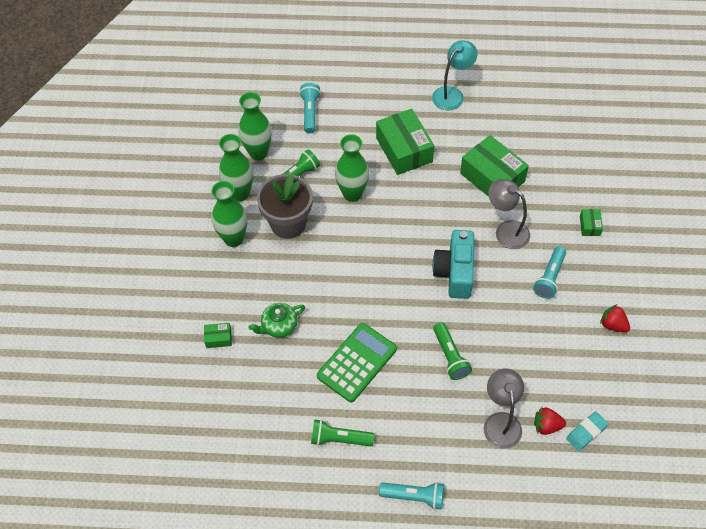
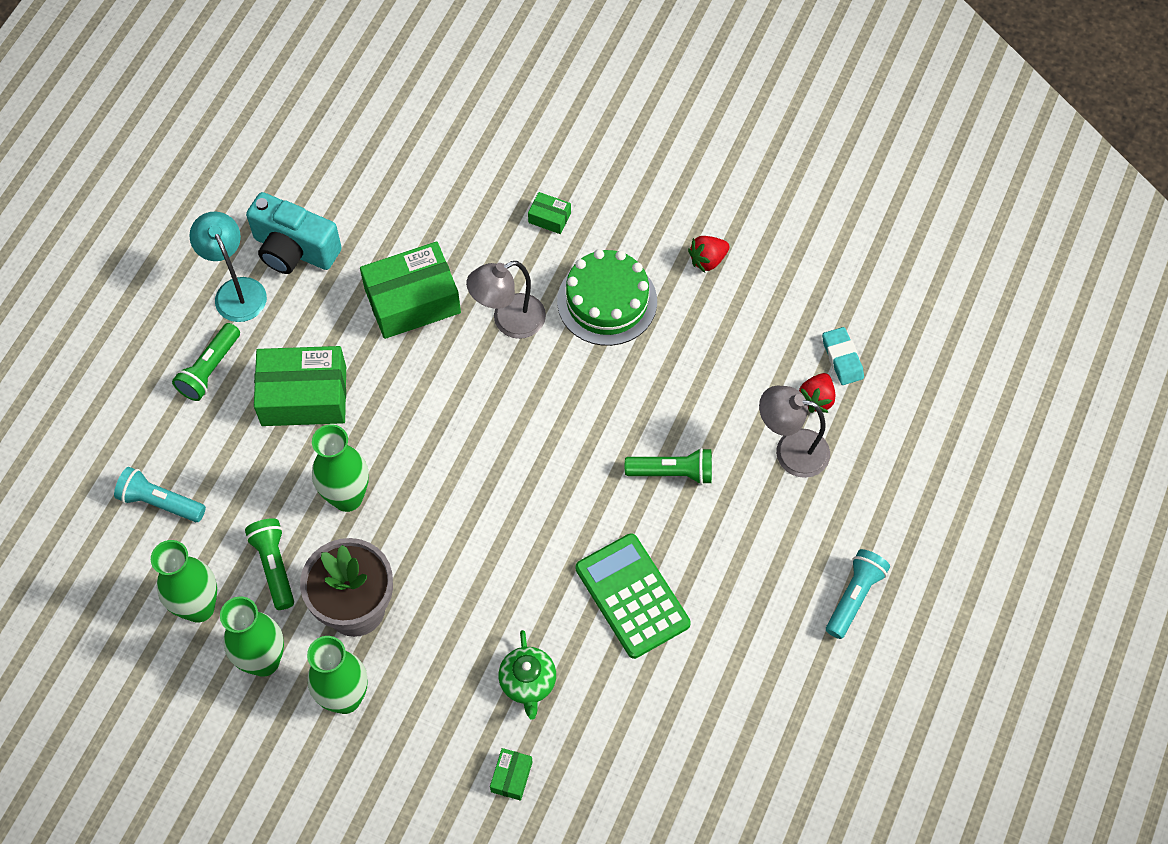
camera: 70 degrees left, 5 degrees up
green flashlight [311,419,374,446] -> green flashlight moved to [172,323,240,401]
turquoise camera [432,230,474,299] -> turquoise camera moved to [246,192,342,274]
turquoise flashlight [533,246,566,299] -> green cake [557,249,657,346]

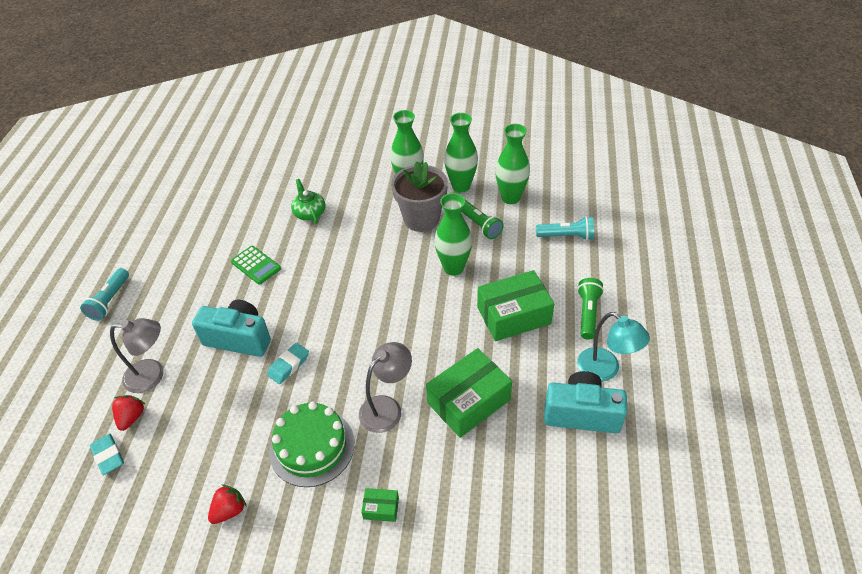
camera: 165 degrees right, 15 degrees down
green box [490,748,533,801] -> none
green calculator [576,533,691,659] -> green calculator [231,246,281,285], size x0.64
green flashlight [625,448,712,485] -> turquoise camera [192,300,271,357]
none -> turquoise eraser [267,343,309,384]

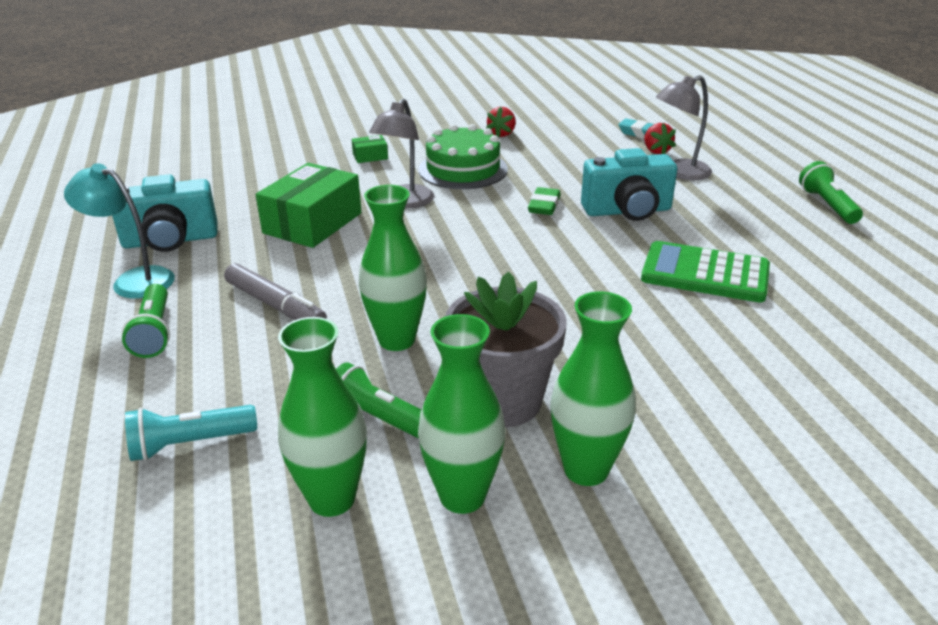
camera: 155 degrees right, 15 degrees down
turquoise flashlight [80,268,129,321] -> green flashlight [799,161,863,224]
green calculator [231,246,281,285] -> green calculator [641,241,770,303], size x1.57
turquoise eraser [267,343,309,384] -> green eraser [528,187,561,215]
green teapot [291,179,325,224] -> none
green box [477,270,554,341] -> grey marker [224,263,327,320]

